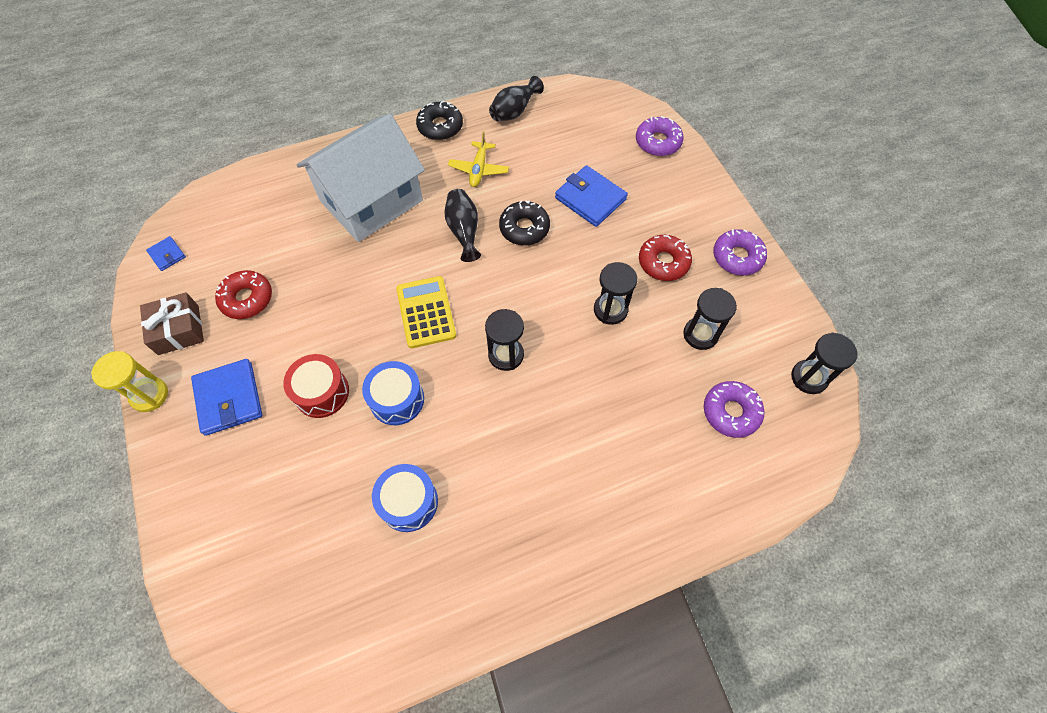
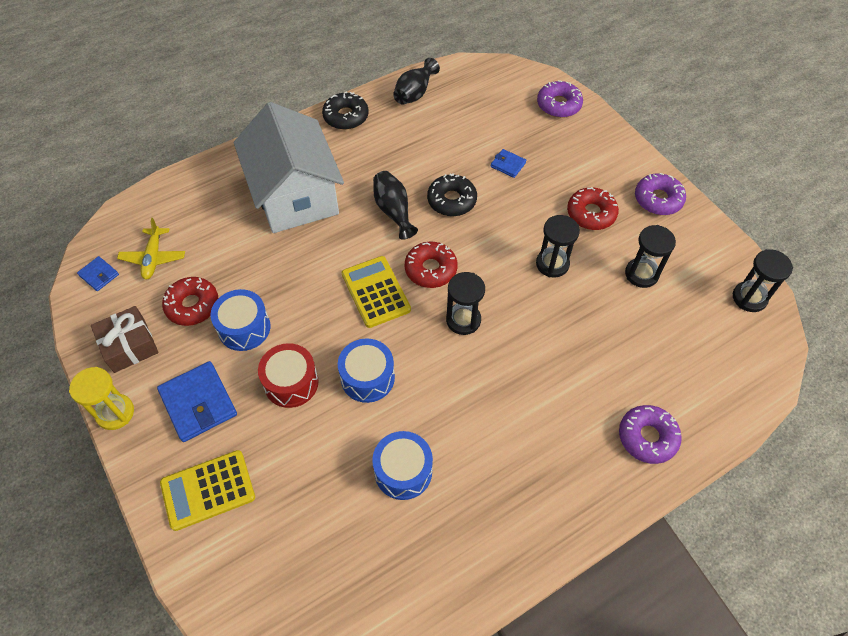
camera: 10 degrees left, 5 degrees down
white house [296,114,425,242] -> white house turned 60 degrees counterclockwise [234,102,344,233]
yellow plane [448,132,509,187] -> yellow plane moved to [117,218,185,280]
blue wallet [555,165,628,227] -> blue wallet [491,149,526,178], size x0.52
purple donut [704,381,764,438] -> purple donut moved to [619,405,682,464]
none -> yellow calculator [160,450,255,531]
none -> blue drum [210,289,270,351]
none -> red donut [405,242,458,288]

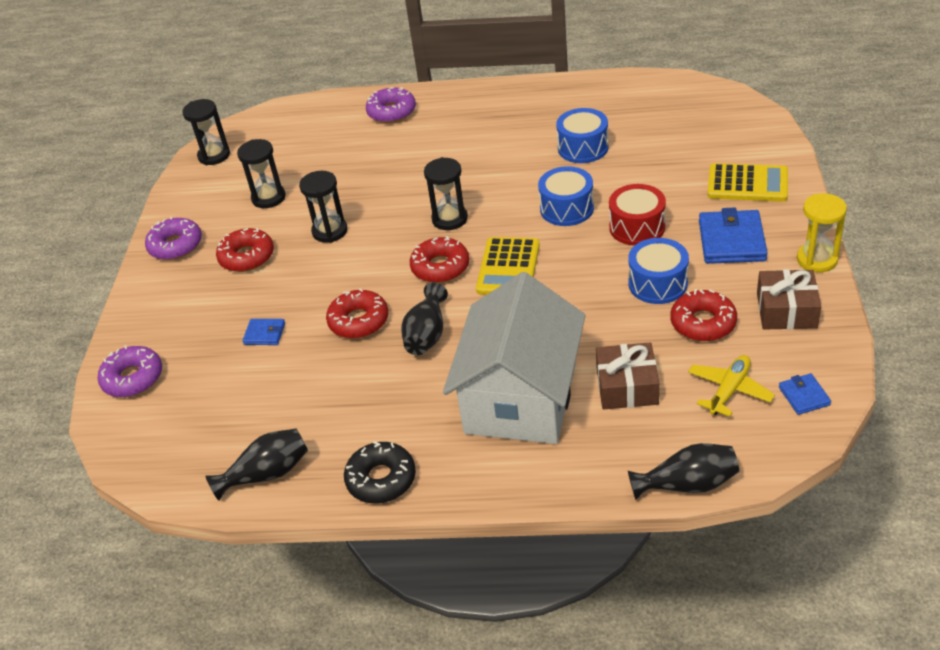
camera: 140 degrees left, 15 degrees down
black donut [427,173,477,216] -> red donut [326,289,388,339]
blue wallet [491,149,526,178] -> blue wallet turned 60 degrees counterclockwise [243,319,285,345]
none -> brown gift [596,342,659,410]
none -> black vase [628,443,739,500]

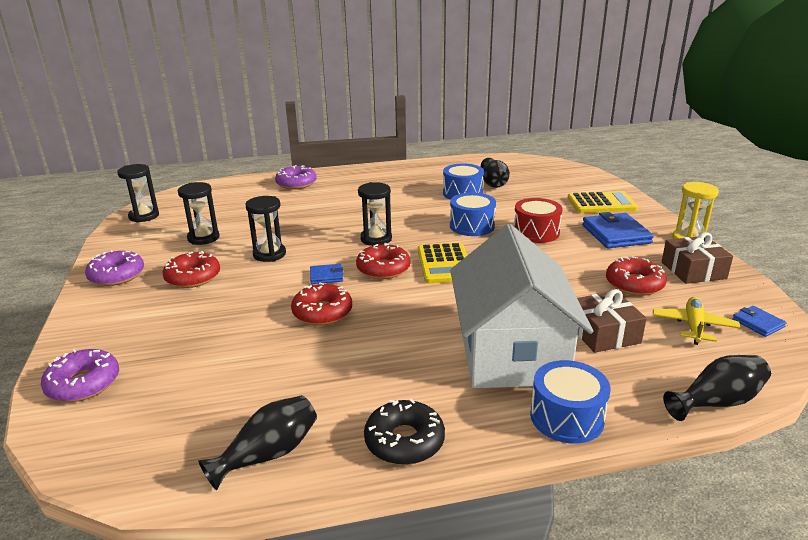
camera: 20 degrees left, 15 degrees down
blue wallet [243,319,285,345] -> blue wallet moved to [310,264,343,284]
black vase [401,282,448,355] -> black vase moved to [481,158,510,188]
blue drum [628,238,689,304] -> blue drum moved to [530,360,611,444]

